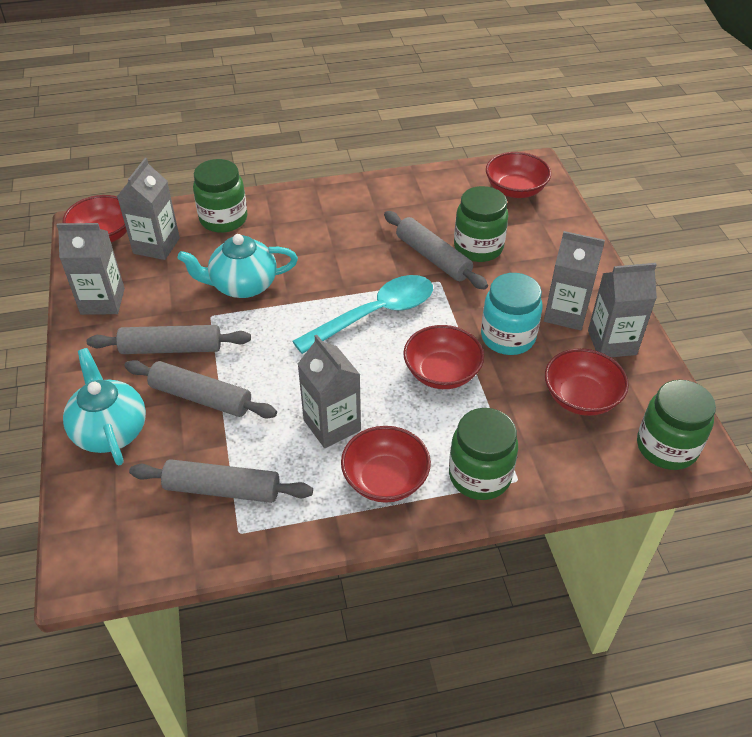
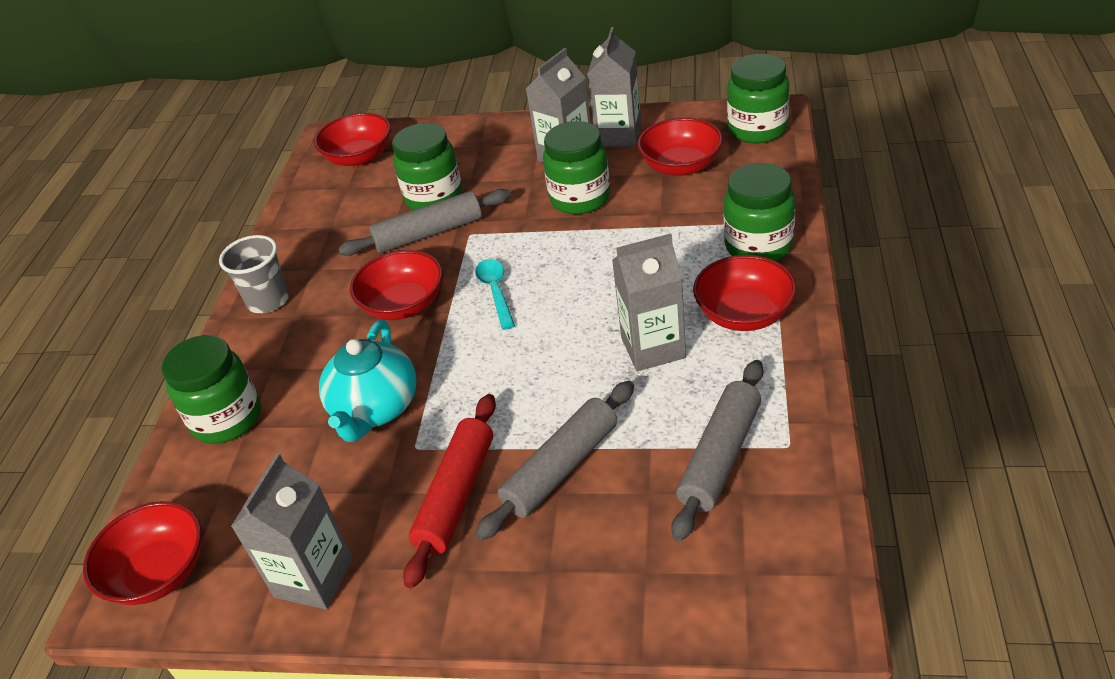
camera: 65 degrees left, 5 degrees down
turquoise teapot [63,348,146,465] -> none
grey rolling pin [87,325,251,354] -> red rolling pin [403,394,496,588]
grey carton [117,158,180,260] -> none
turquoise spoon [292,275,433,354] -> turquoise spoon [475,259,515,330], size x0.53
red bowl [403,325,484,389] -> red bowl moved to [350,250,443,320]
turquoise jar [481,273,542,355] -> green jar [543,121,610,215]
none -> grey cup [219,235,289,313]

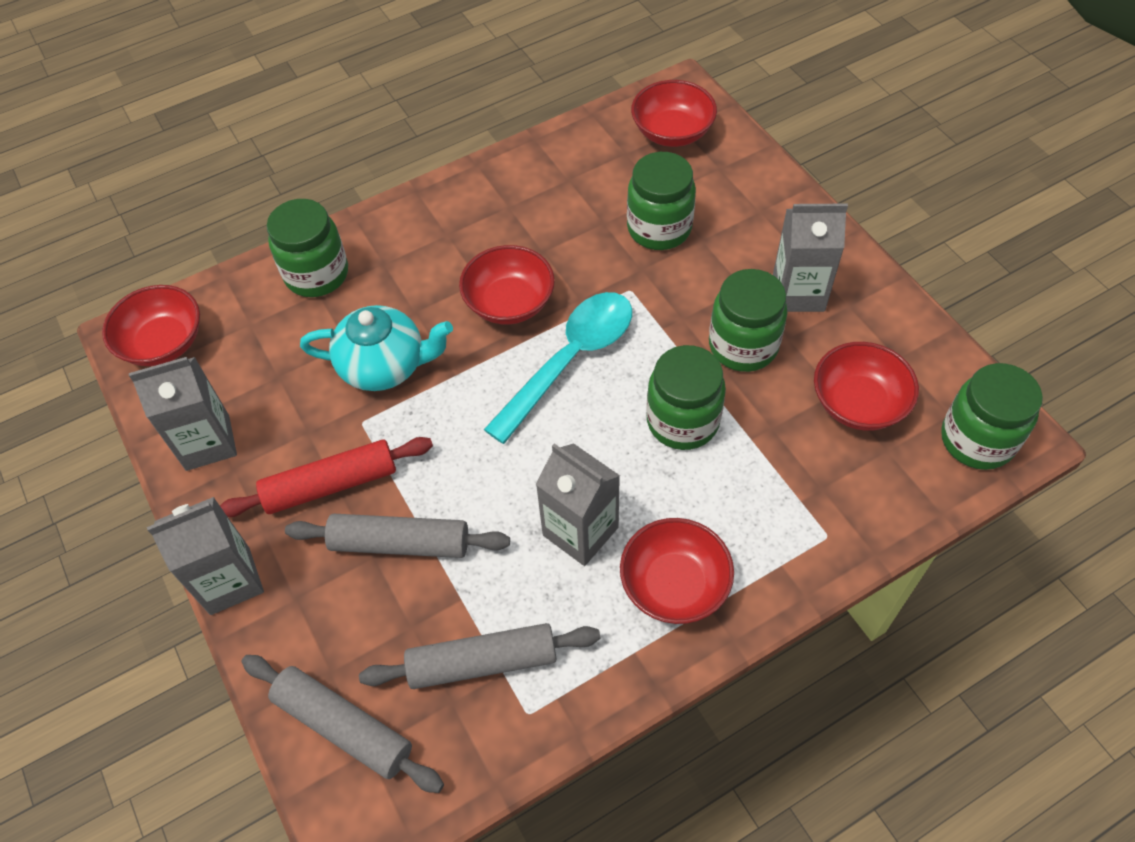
camera: 50 degrees right, 15 degrees up
grey cup [219,235,289,313] -> none
turquoise teapot [319,320,417,442] -> turquoise teapot turned 150 degrees counterclockwise [300,305,453,391]
grey rolling pin [338,189,511,256] -> grey rolling pin moved to [242,655,444,793]
turquoise spoon [475,259,515,330] -> turquoise spoon [484,292,632,444], size x1.89
grey carton [587,27,641,147] -> grey carton moved to [147,497,264,615]
green jar [724,163,795,261] -> green jar moved to [646,345,726,450]

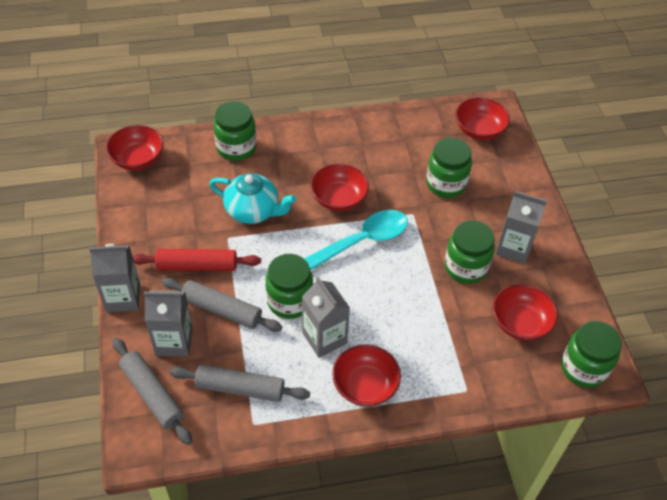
camera: 15 degrees right, 5 degrees down
grey carton [129,357,237,471] -> grey carton moved to [144,290,193,357]
green jar [646,345,726,450] -> green jar moved to [265,254,313,319]

